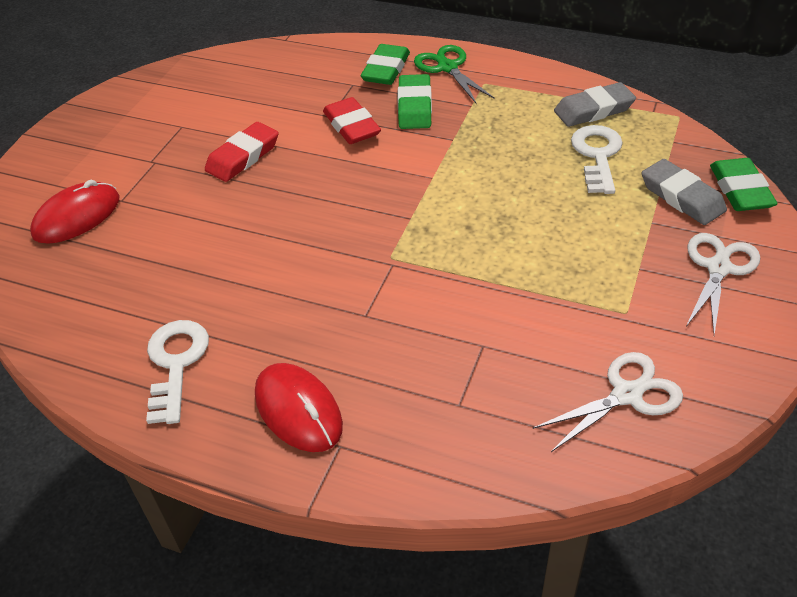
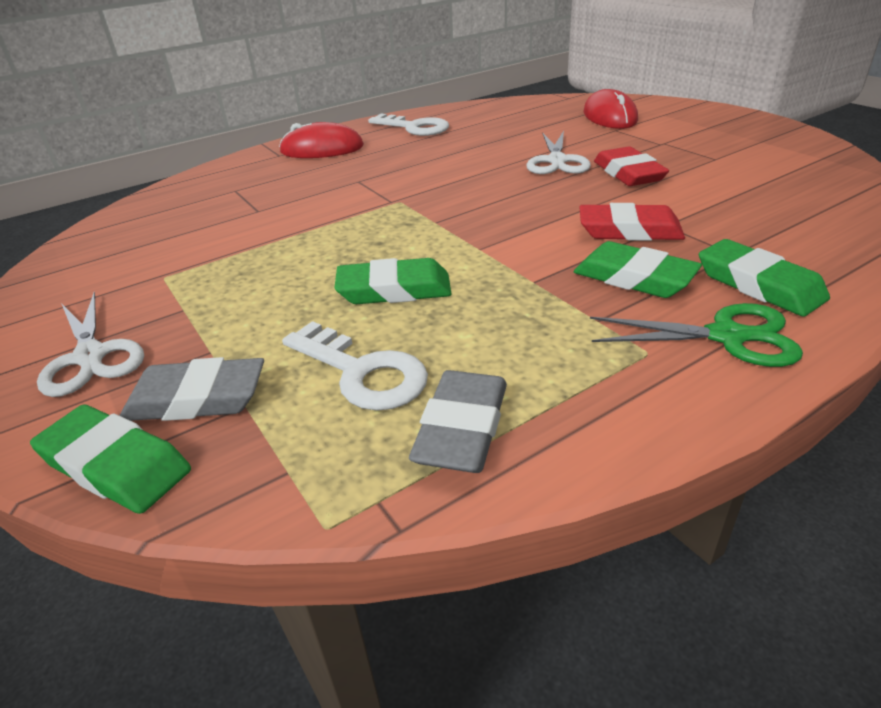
camera: 125 degrees right, 10 degrees down
white scissors [533,352,683,452] -> white scissors moved to [526,131,591,174]
none -> green eraser [334,258,452,304]

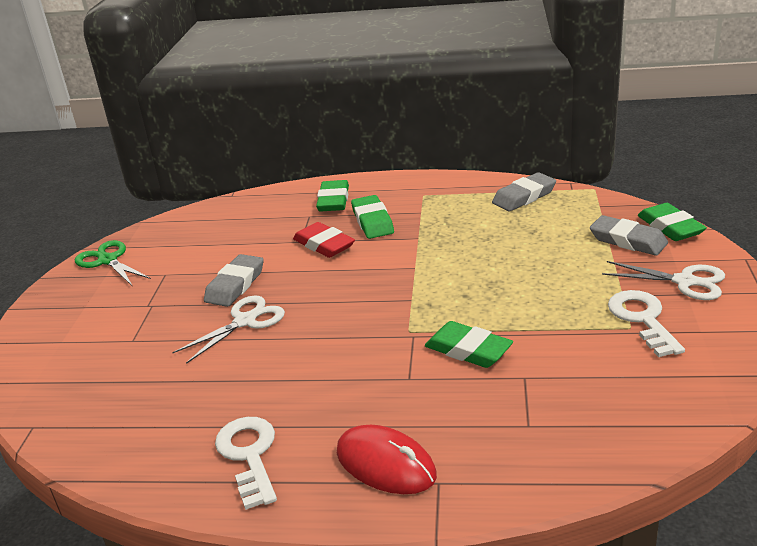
camera: 140 degrees left, 5 degrees down
white scissors [37,292,144,397] -> white scissors turned 105 degrees clockwise [602,261,725,300]
white key [282,321,428,411] -> white key moved to [608,290,685,357]
green eraser [334,258,452,304] -> green eraser moved to [425,321,513,368]
red mouse [583,89,638,129] -> none
green scissors [590,303,803,367] -> green scissors moved to [75,240,151,287]
red eraser [594,147,669,186] -> grey eraser [204,254,264,307]

